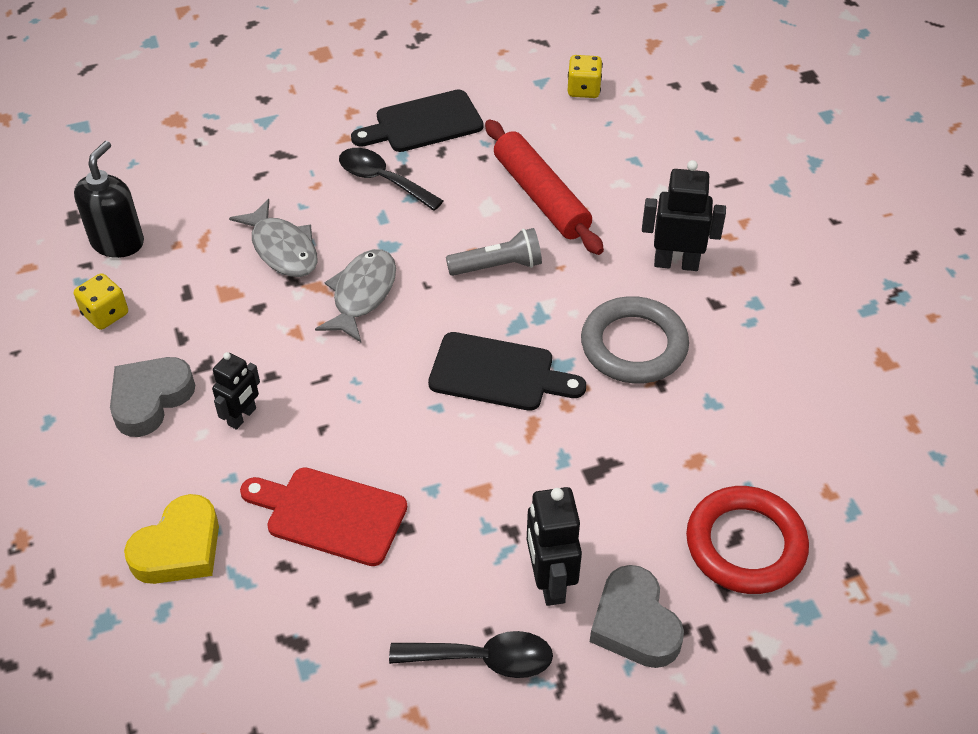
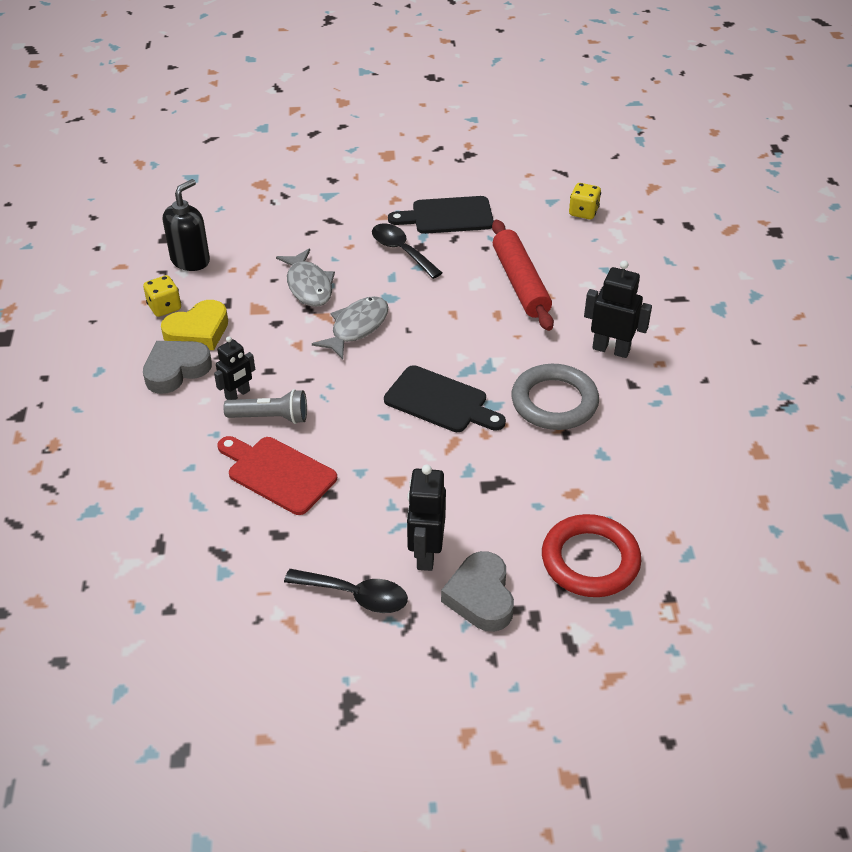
camera: 15 degrees right, 5 degrees down
yellow heart [124,494,219,584] -> yellow heart moved to [161,300,228,350]
grey flashlight [446,228,542,276] -> grey flashlight moved to [223,389,307,424]

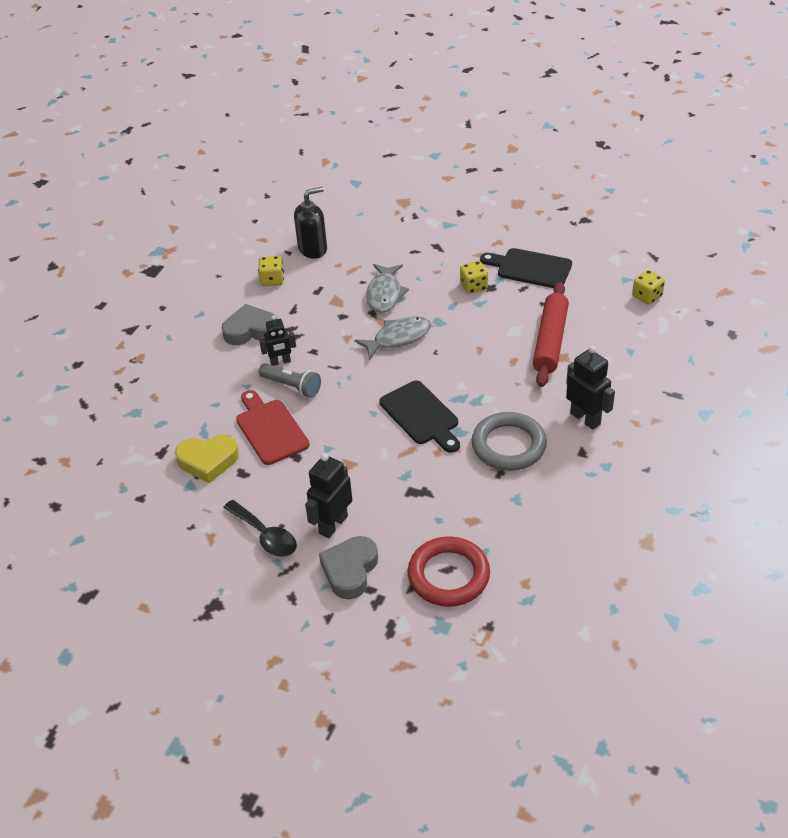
camera: 30 degrees right, 0 degrees up
yellow heart [161,300,228,350] -> yellow heart moved to [175,434,239,483]
black spoon [372,223,442,279] -> yellow dice [460,261,488,294]

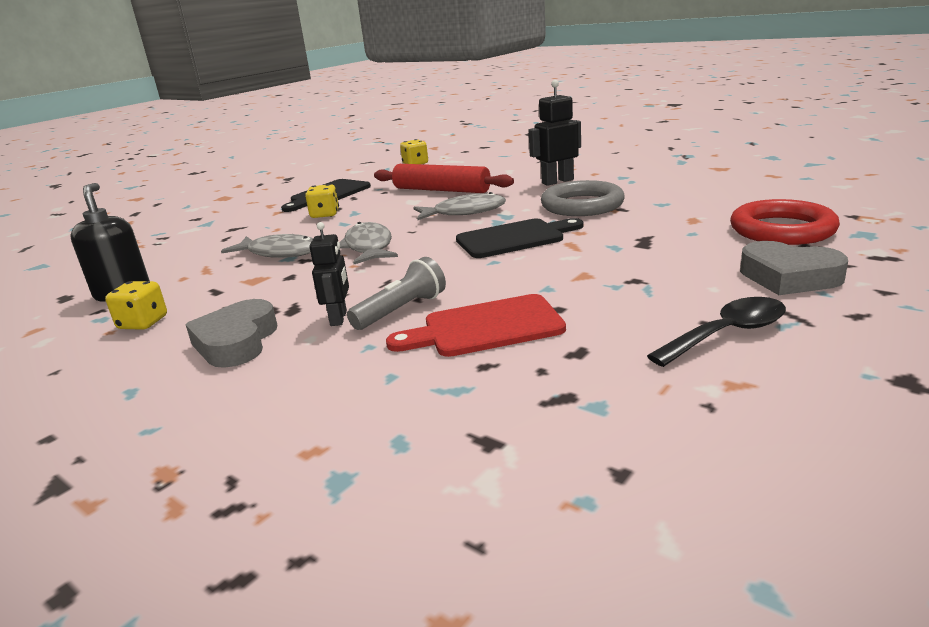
camera: 75 degrees left, 20 degrees down
yellow heart [175,434,239,483] -> none
black robot [305,453,352,538] -> none
none -> grey fish [413,192,506,220]

